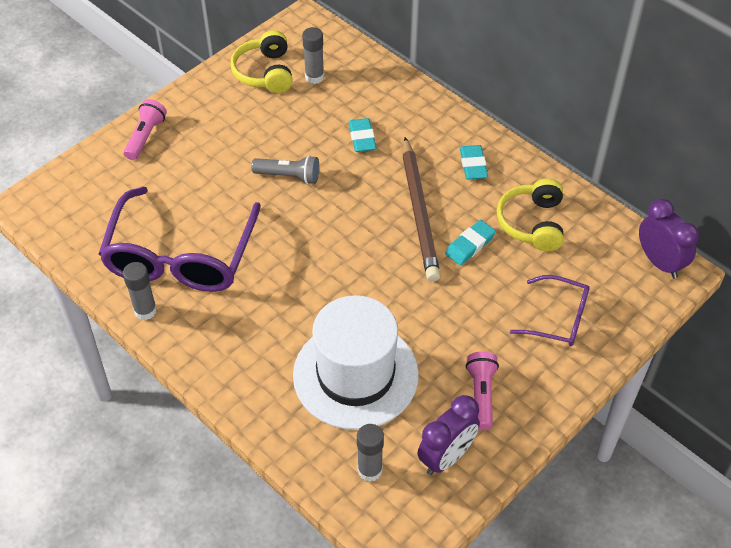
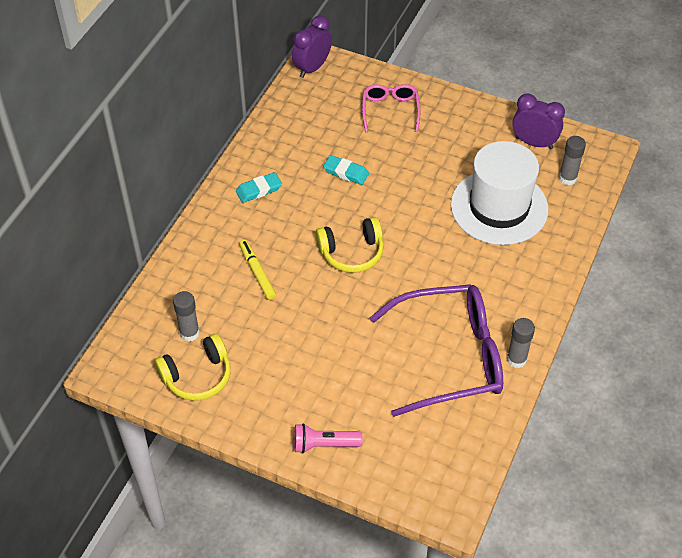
camera: 110 degrees left, 0 degrees up
grey flashlight [251,155,319,184] -> none
turquoise eraser [349,118,377,152] -> yellow marker [239,240,276,299]
brown pencil [402,137,440,282] -> none
pink flashlight [466,352,499,430] -> none
yellow headphones [497,178,564,251] -> yellow headphones moved to [316,217,384,273]
purple glasses [510,275,590,346] -> pink glasses [362,84,421,132]

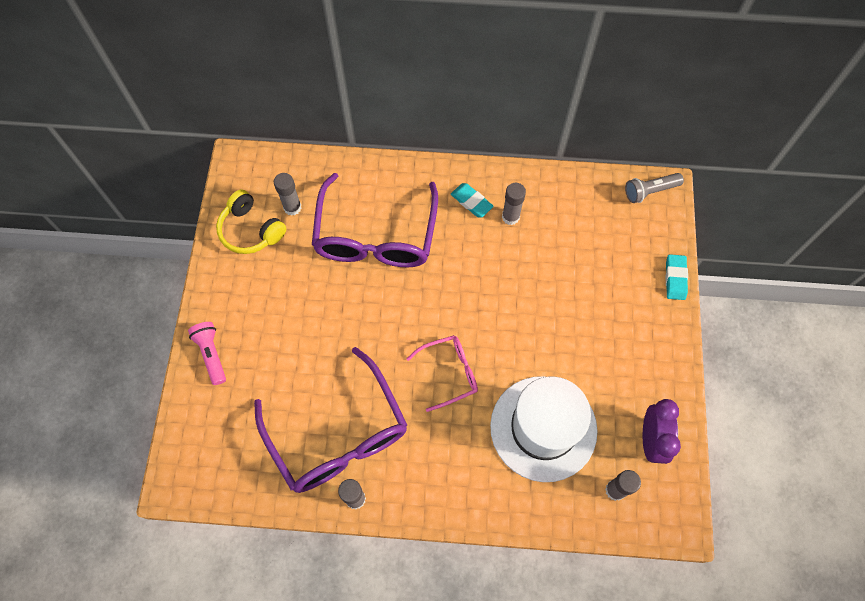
camera: 70 degrees right, 15 degrees up
yellow marker [239,240,276,299] -> purple glasses [312,173,438,267]
purple clock [292,15,332,78] -> grey flashlight [625,173,684,203]
yellow headphones [316,217,384,273] -> none
turquoise eraser [323,155,369,185] -> turquoise eraser moved to [666,254,688,300]
pink glasses [362,84,421,132] -> pink glasses moved to [407,335,478,412]
none -> grey glue stick [502,183,526,225]

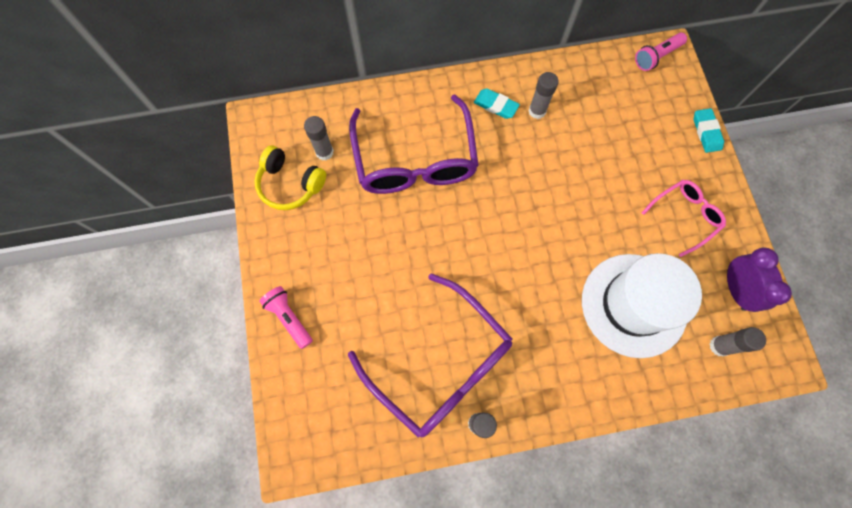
camera: 15 degrees left, 5 degrees up
pink glasses [407,335,478,412] -> pink glasses moved to [641,180,726,257]
grey flashlight [625,173,684,203] -> pink flashlight [635,33,687,71]

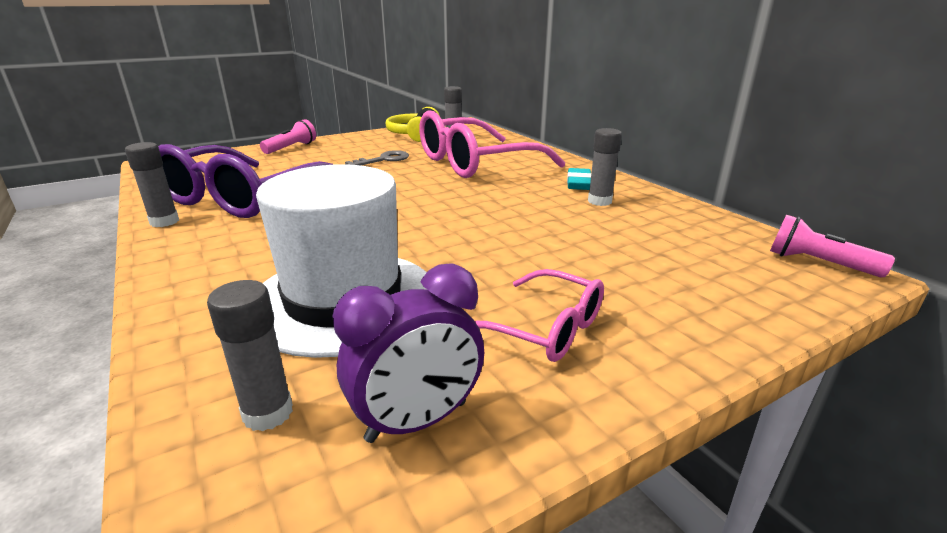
camera: 70 degrees right, 45 degrees down
purple glasses [349,95,479,194] -> pink glasses [419,110,565,178]
turquoise eraser [694,108,724,153] -> none
none -> grey key [345,150,409,165]

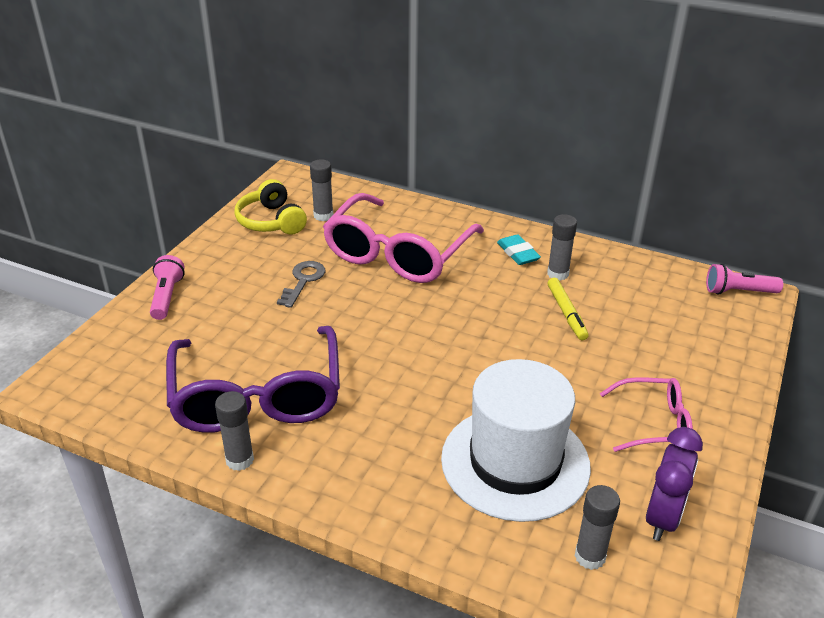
camera: 35 degrees left, 10 degrees up
none -> yellow marker [547,278,589,340]

